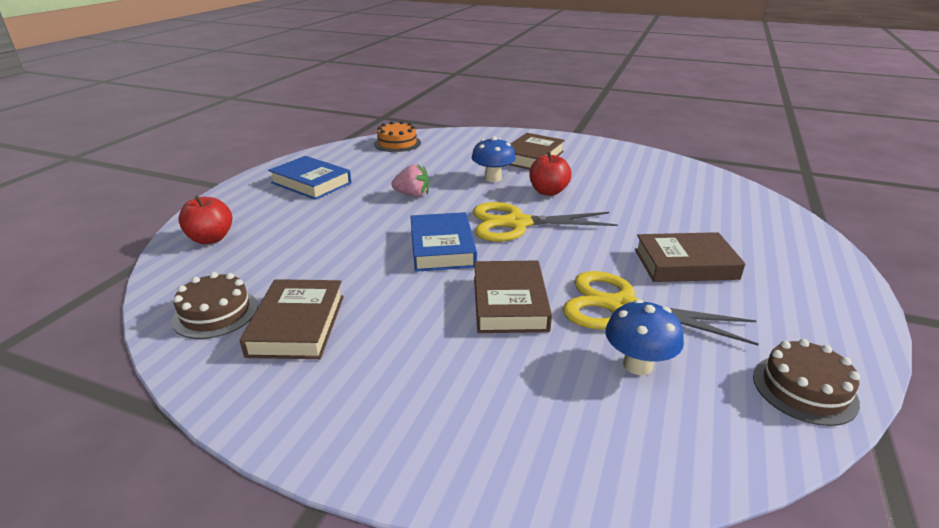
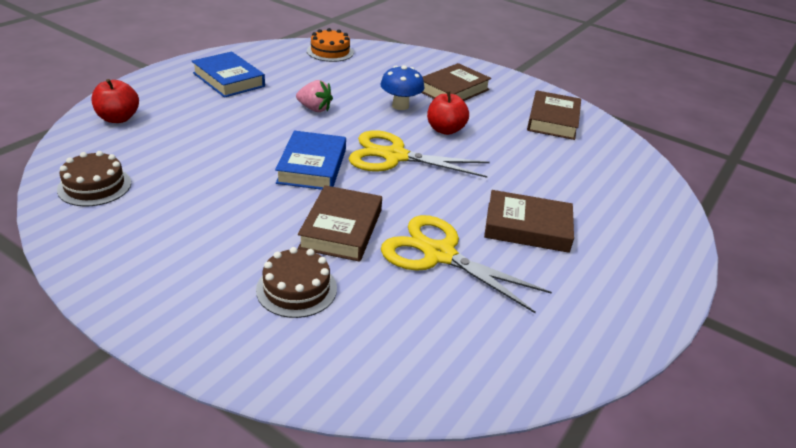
camera: 10 degrees right, 5 degrees up
brown book [240,279,344,359] -> brown book moved to [527,90,581,140]
blue mushroom [605,299,684,375] -> none
brown cake [753,339,860,426] -> brown cake moved to [256,247,337,318]

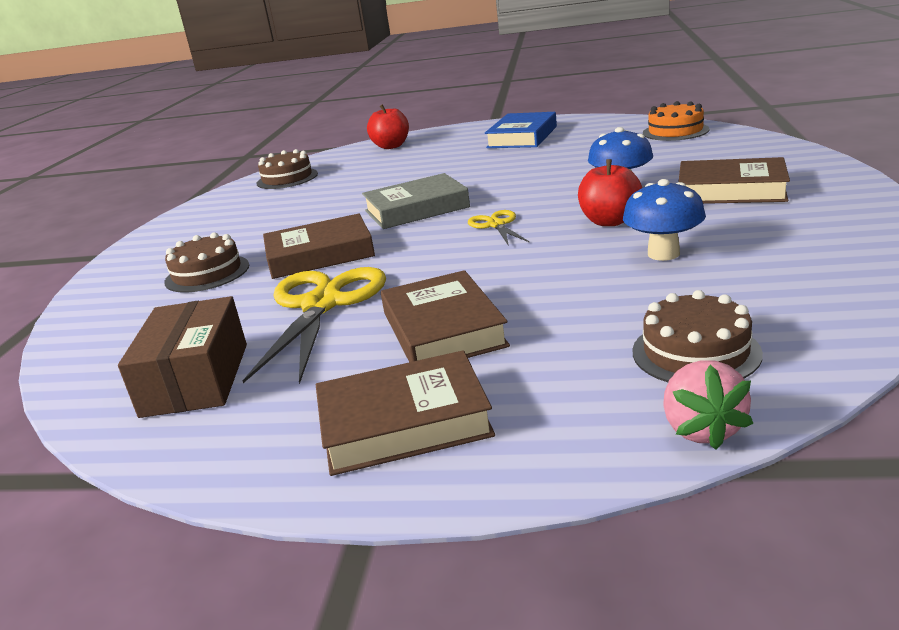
camera: 70 degrees right, 10 degrees down
blue book [275,130,346,190] -> grey book [362,173,470,229]
pink strawberry [296,80,333,112] -> pink strawberry moved to [663,360,753,450]
yellow scissors [348,130,490,178] -> yellow scissors [468,210,529,246], size x0.50
brown book [527,90,581,140] -> brown book moved to [316,350,495,476]
none -> brown box [118,296,247,418]
none -> blue mushroom [623,179,706,261]
none -> brown cake [632,290,763,382]

